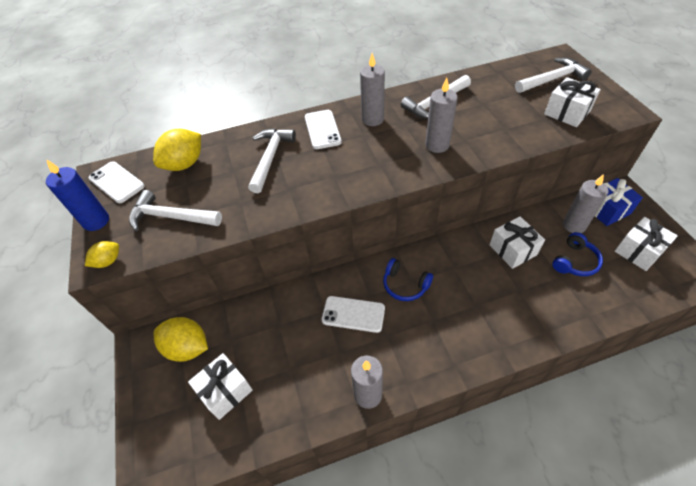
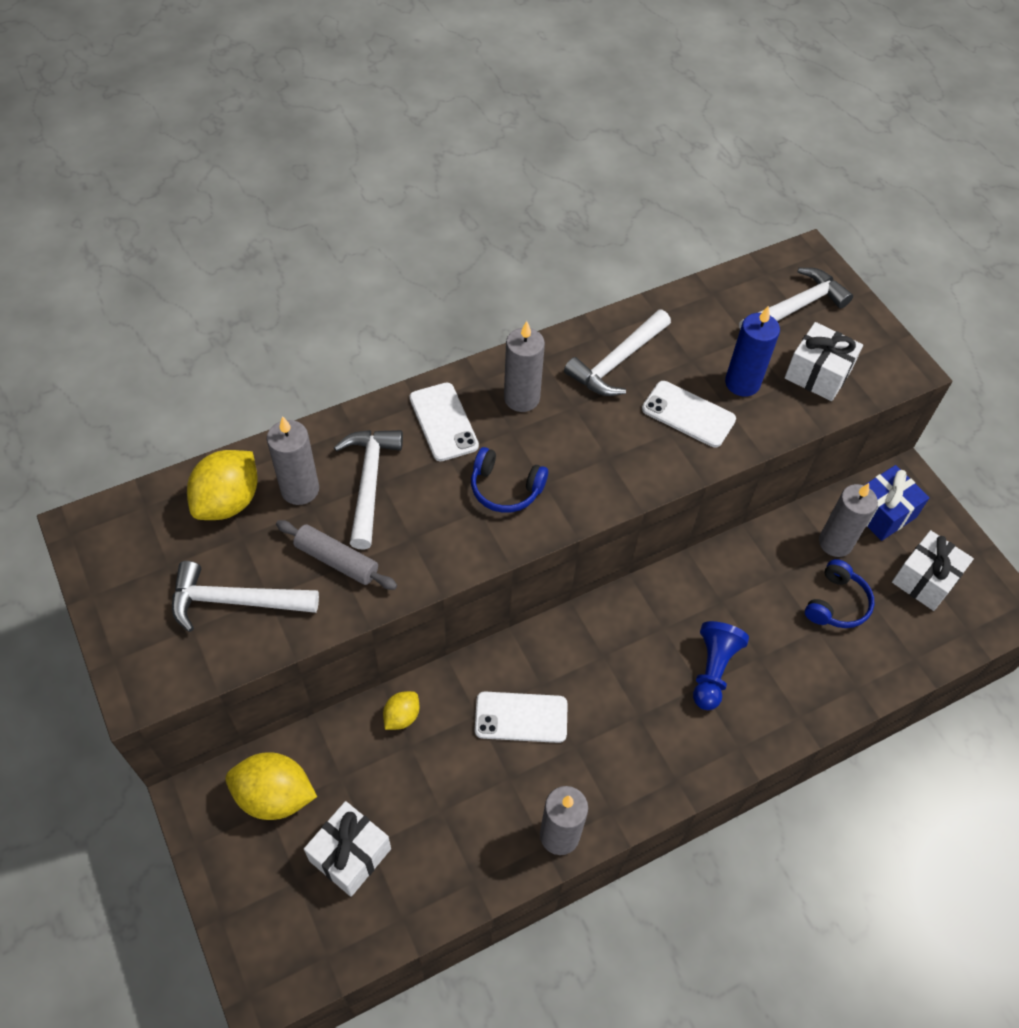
camera: 15 degrees left, 5 degrees up
blue candle [46,159,109,231] -> blue candle moved to [725,305,780,397]
yellow lemon [85,241,119,268] -> yellow lemon moved to [383,691,419,730]
white phone [89,162,145,203] -> white phone moved to [642,381,736,447]
blue headphones [383,258,433,301] -> blue headphones moved to [471,447,548,513]
grey candle [425,78,458,153] -> grey candle moved to [267,416,319,505]
white gift [489,216,545,269] -> none
none -> grey rolling pin [276,520,397,590]
none -> blue pawn [693,621,749,710]

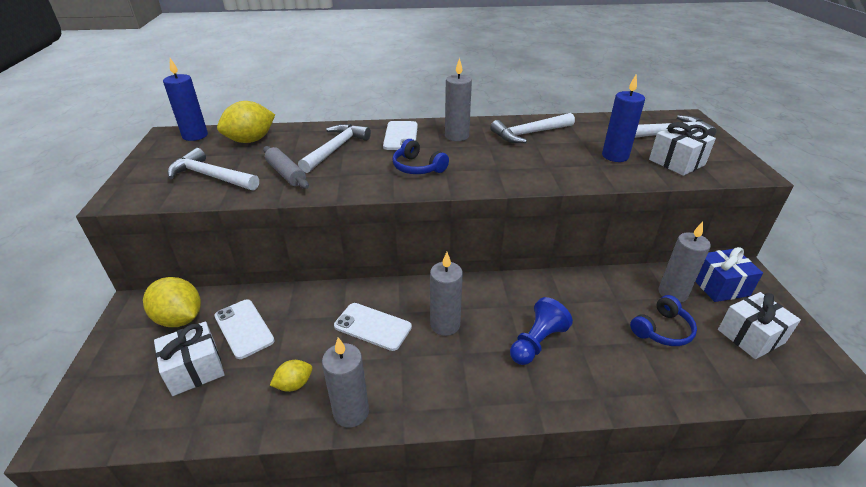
camera: 25 degrees right, 20 degrees down
grey candle [267,416,319,505] -> grey candle moved to [430,252,463,336]
yellow lemon [383,691,419,730] -> yellow lemon moved to [270,360,312,392]
white phone [642,381,736,447] -> white phone moved to [214,299,275,359]
none -> blue candle [163,58,208,141]

